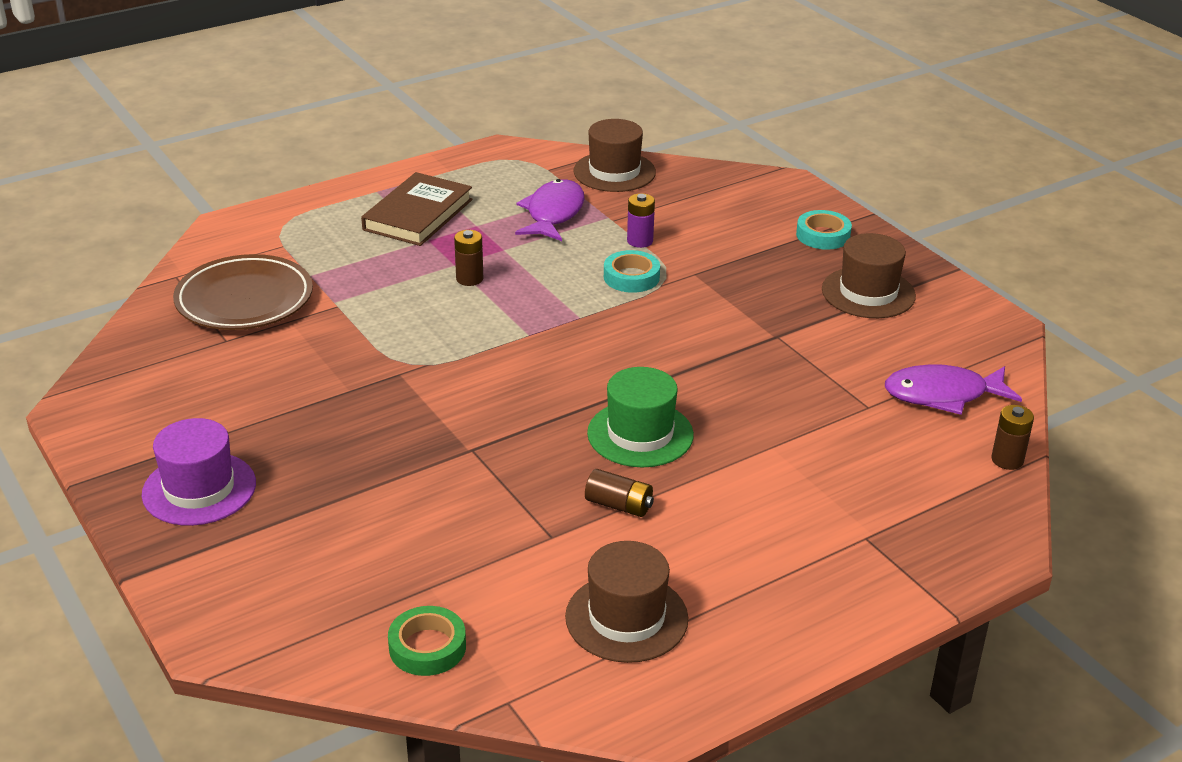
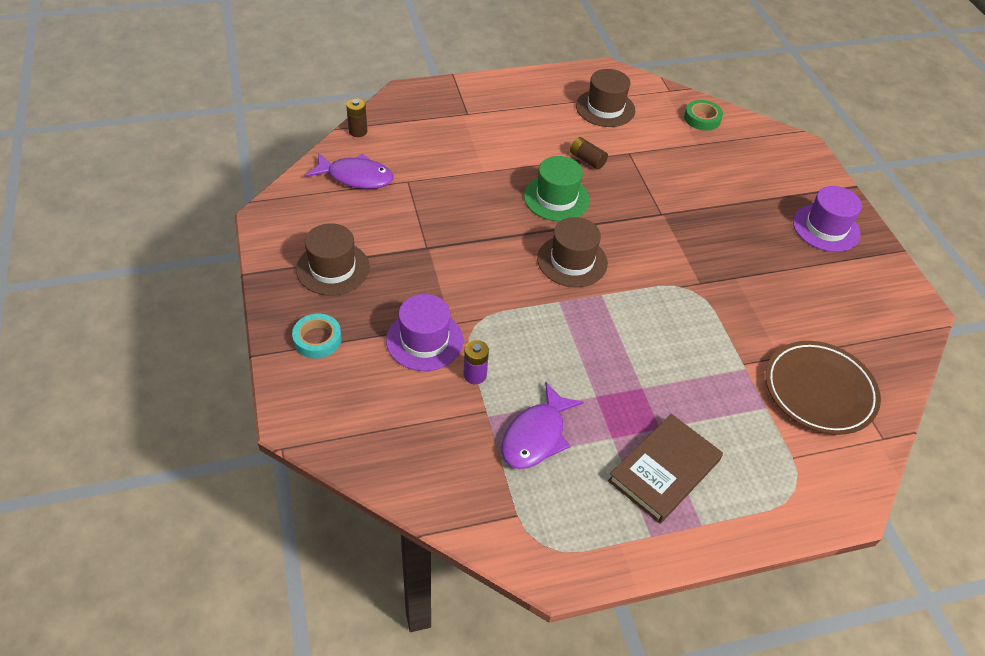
camera: 165 degrees left, 15 degrees up
brown battery [454,230,483,286] -> none
brown hat [574,119,656,192] -> brown hat moved to [537,217,608,287]
turquoise tape [604,250,660,293] -> none
none -> purple hat [386,294,463,371]

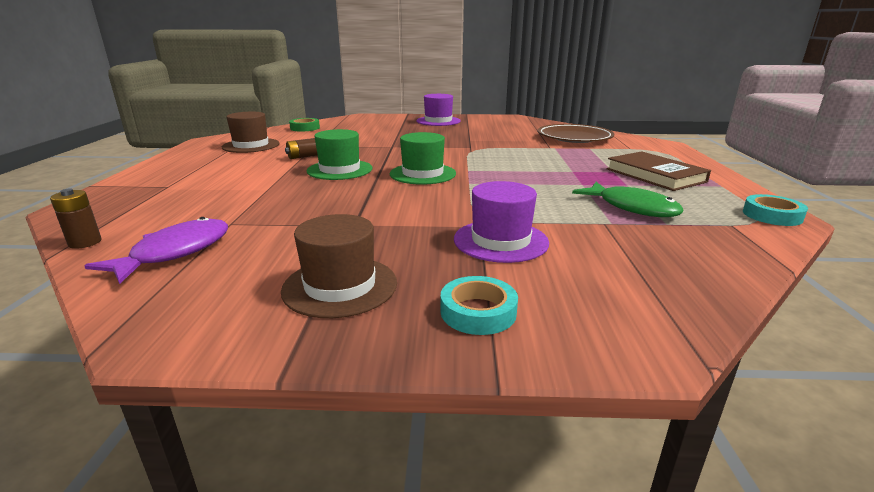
camera: 70 degrees left, 25 degrees down
purple battery [463,340,489,384] -> none
purple fish [502,382,584,469] -> green fish [572,182,684,217]
brown hat [537,217,608,287] -> green hat [390,132,456,185]
none -> turquoise tape [743,194,808,226]

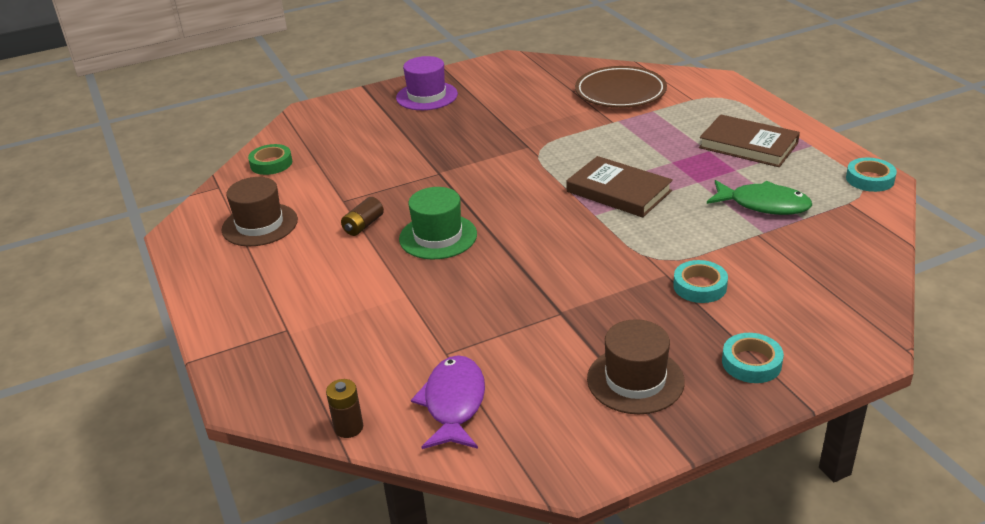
camera: 25 degrees left, 10 degrees up
green hat [390,132,456,185] -> none
purple hat [454,181,549,263] -> turquoise tape [673,260,728,303]
none -> brown book [567,156,673,218]

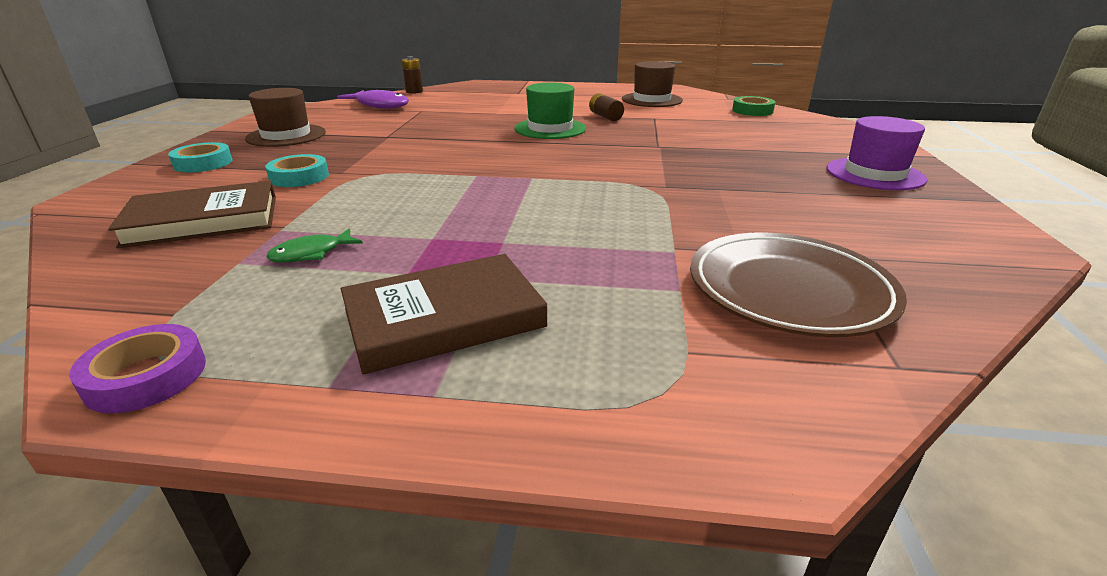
camera: 120 degrees right, 5 degrees down
brown book [567,156,673,218] -> brown book moved to [108,181,276,248]
green fish [707,180,812,215] -> green fish [267,229,363,263], size x0.55
turquoise tape [846,158,897,192] -> purple tape [69,324,206,413]

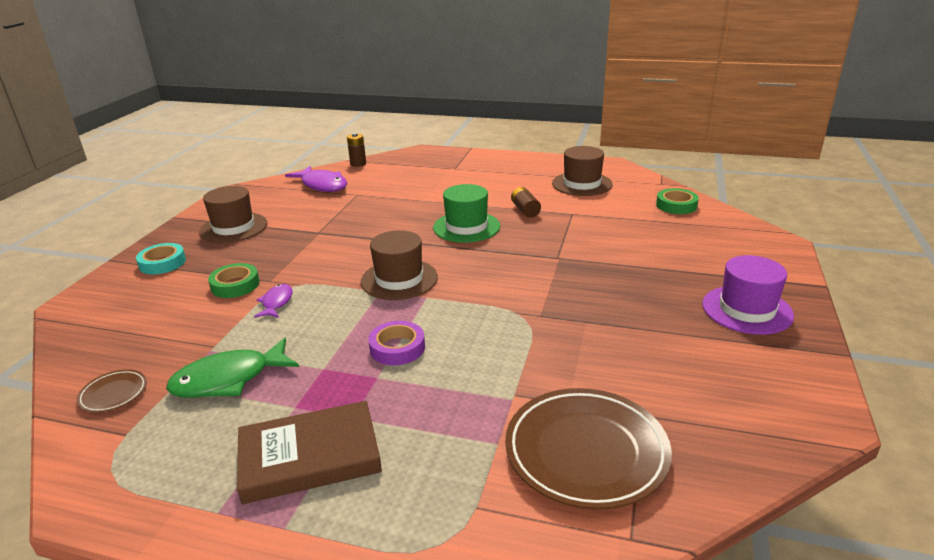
camera: 10 degrees right, 0 degrees up
purple tape [69,324,206,413] -> purple tape moved to [368,321,425,365]
brown book [108,181,276,248] -> none
turquoise tape [265,154,329,187] -> green tape [208,263,260,298]
green fish [267,229,363,263] -> green fish [166,338,299,398], size x1.80
none -> brown plate [77,369,147,412]
none -> purple fish [254,284,293,318]
none -> brown hat [361,230,438,300]

